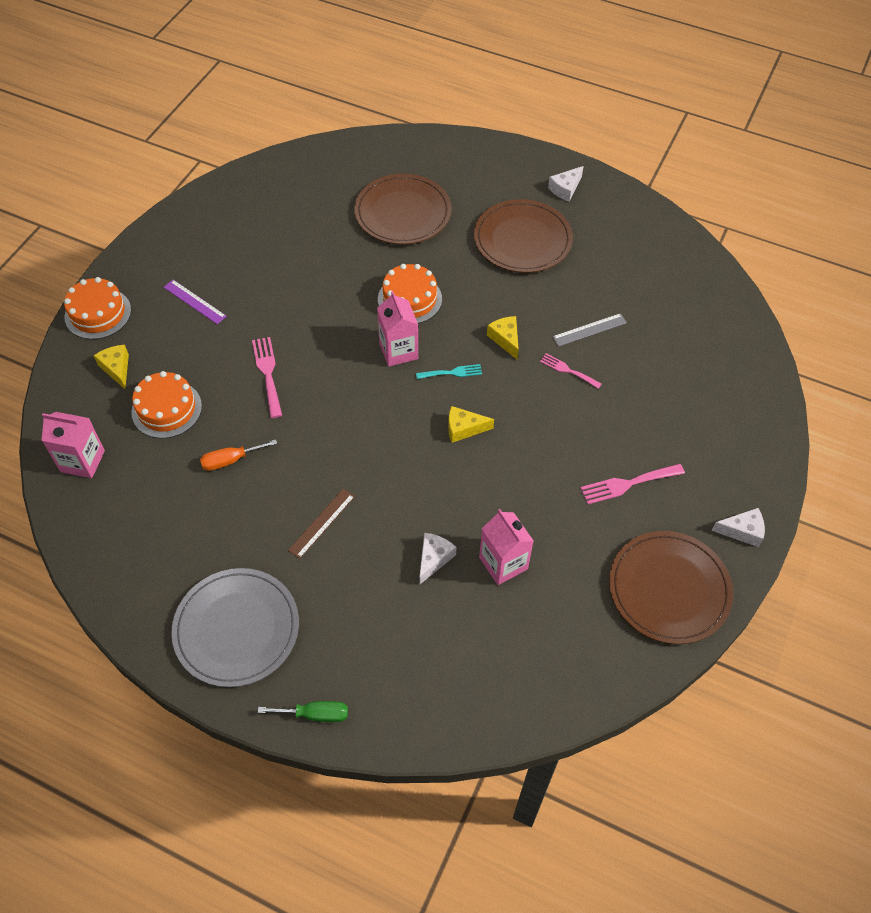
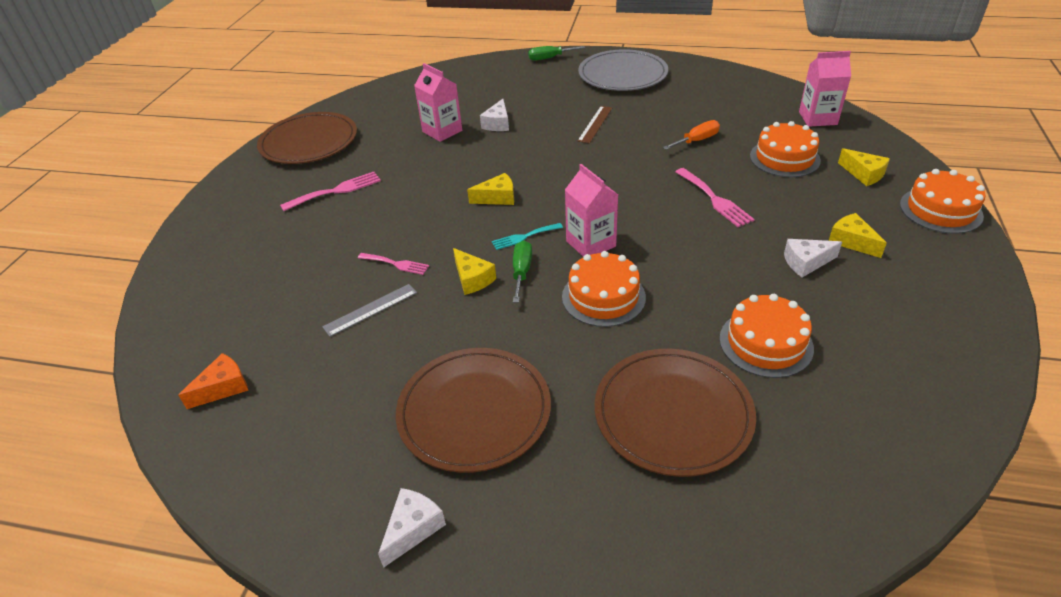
camera: 170 degrees right, 15 degrees down
purple ruler [164,280,227,324] -> yellow cheese [829,213,887,258]
white cheese [711,508,765,547] -> white cheese moved to [784,239,842,277]
none -> orange cheese [178,353,249,409]
none -> green screwdriver [513,240,532,303]
none -> orange cake [719,294,814,378]

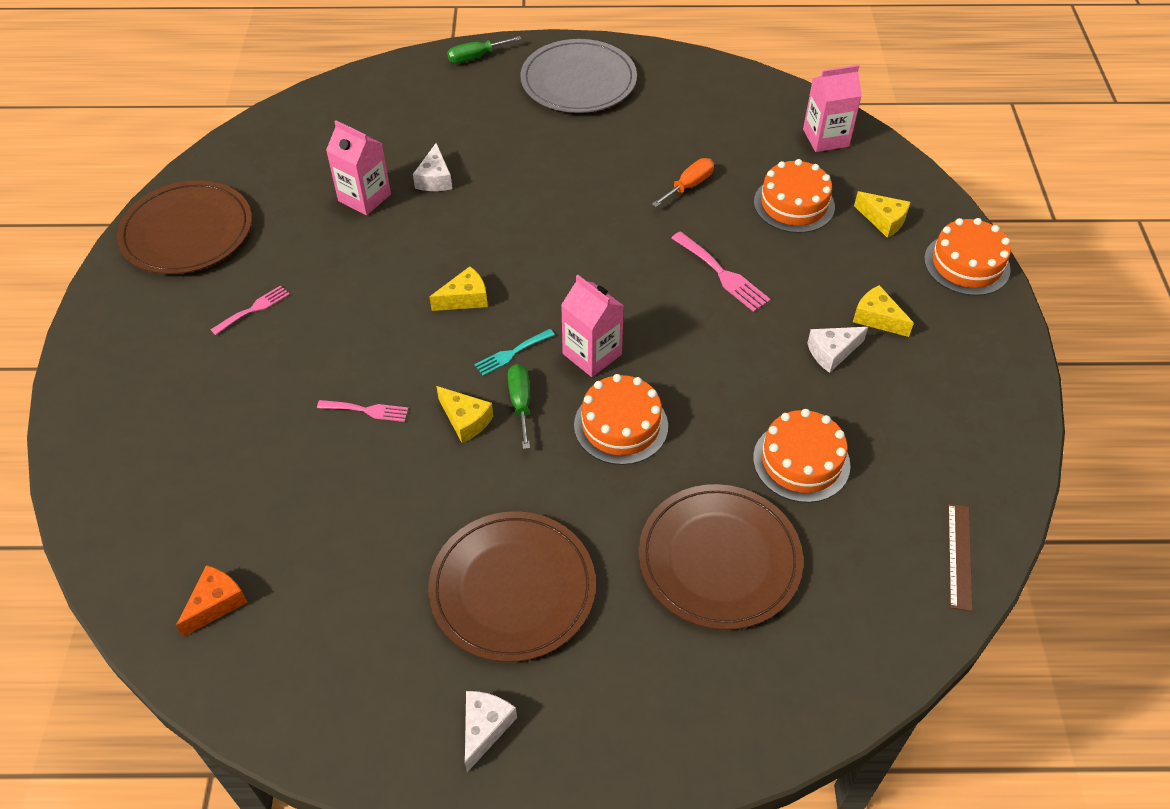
camera: 15 degrees left, 10 degrees up
pink fork [280,172,381,211] -> pink fork [211,285,290,335], size x0.66
grey ruler [322,284,417,337] -> none
brown ruler [578,106,612,144] -> brown ruler moved to [948,504,972,611]

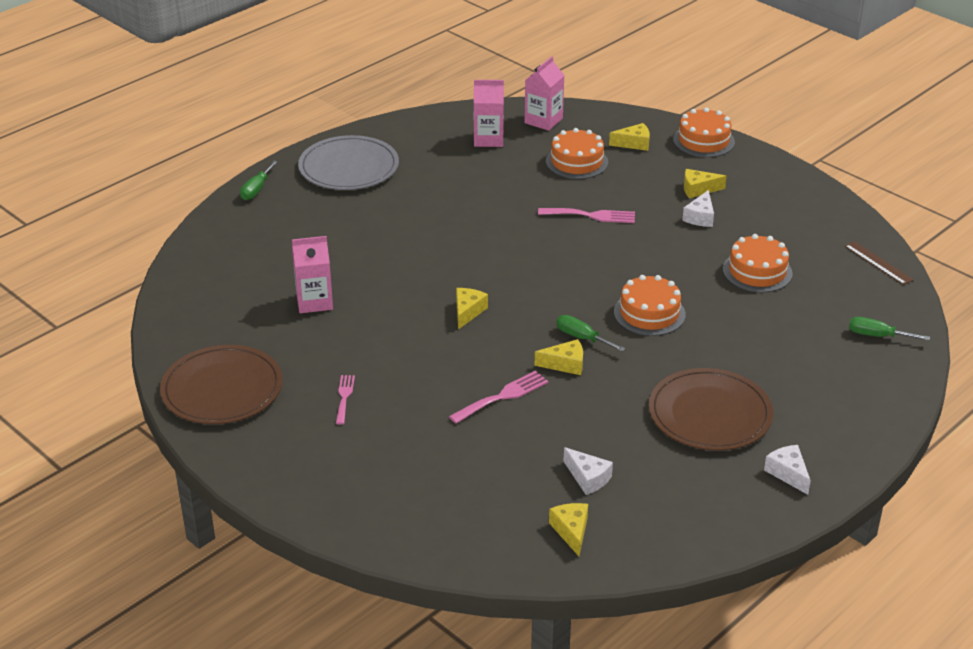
camera: 45 degrees left, 15 degrees down
orange cheese [176,565,248,637] -> yellow cheese [549,503,588,556]
pink fork [317,400,409,422] -> pink fork [449,371,548,423], size x1.51
white cheese [413,143,452,191] -> white cheese moved to [564,447,613,495]
turquoise fork [474,329,555,376] -> none
pink carton [561,275,624,377] -> pink carton moved to [474,80,504,147]
brown plate [638,484,803,630] -> none
orange screwdriver [652,158,714,207] -> none
none -> green screwdriver [849,317,930,340]

